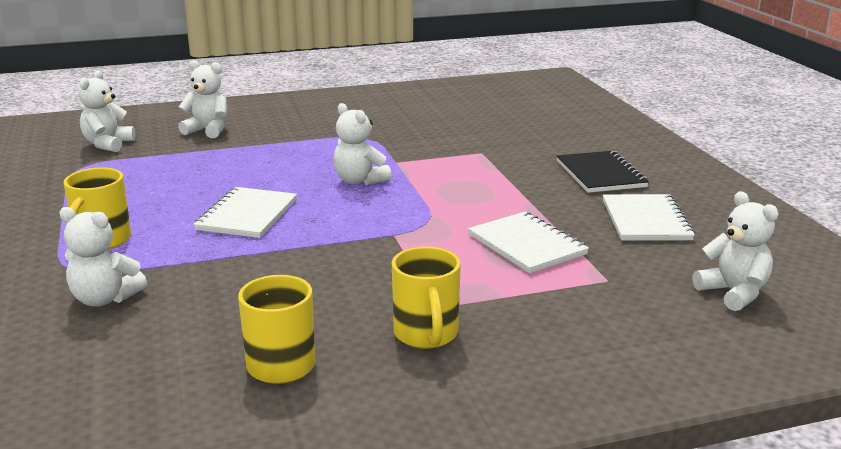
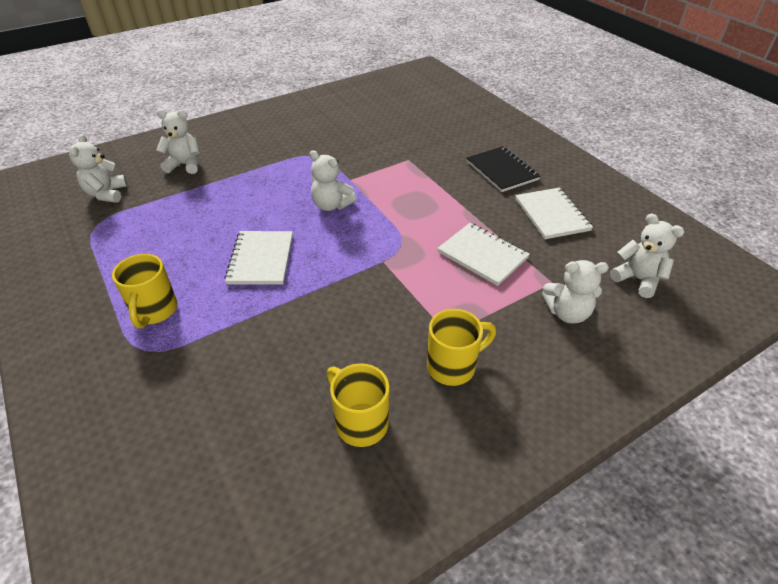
camera: 15 degrees left, 20 degrees up
white teddy bear [59,207,147,307] -> white teddy bear moved to [542,260,609,324]
yellow mug [392,246,461,349] -> yellow mug turned 90 degrees counterclockwise [427,309,496,386]

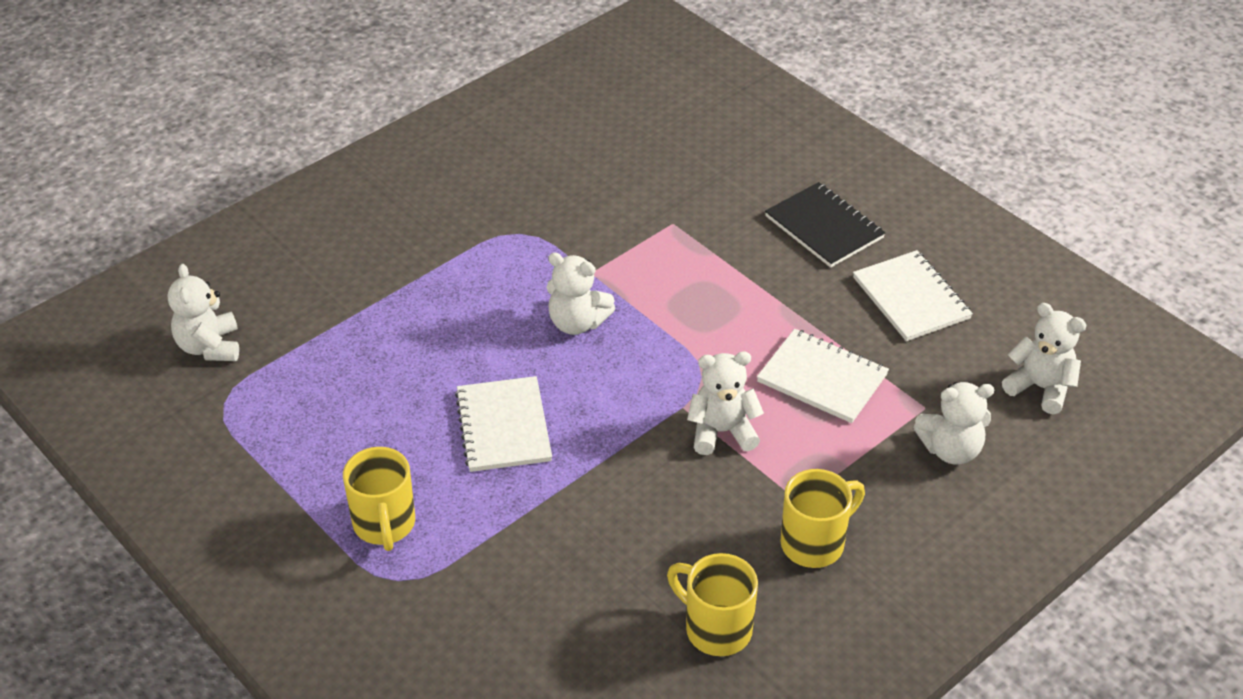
camera: 10 degrees left, 0 degrees up
white teddy bear [157,110,200,174] -> white teddy bear moved to [687,351,764,455]

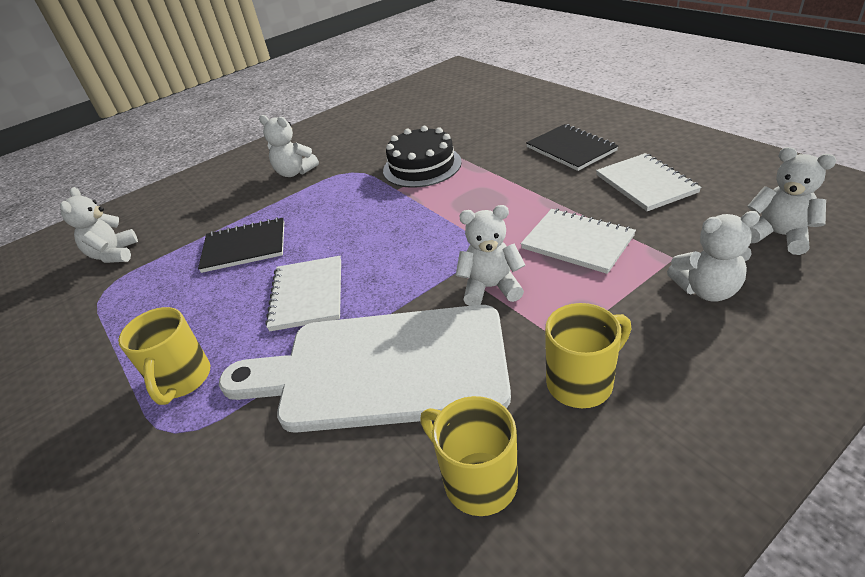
camera: 10 degrees right, 5 degrees down
white teddy bear [547,253,615,335] -> white teddy bear moved to [259,115,319,177]
none -> black notebook [198,217,284,273]
none -> white cutting board [219,305,511,433]
none -> black cake [383,126,462,188]

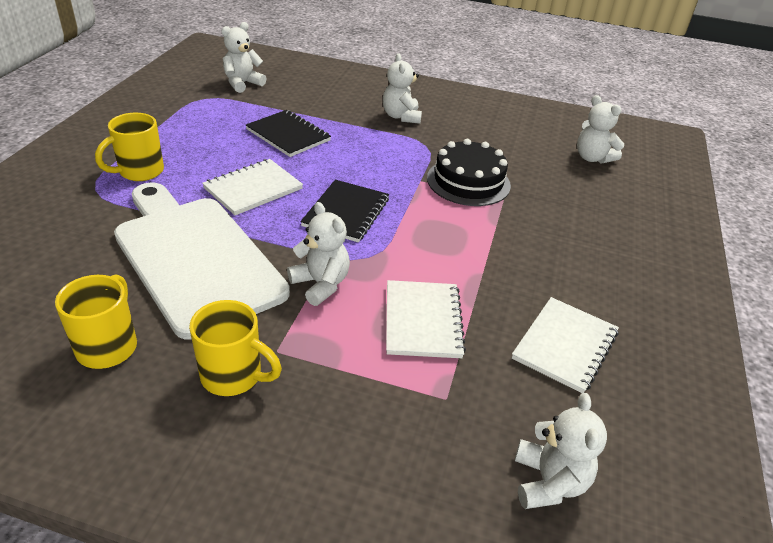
camera: 45 degrees right, 0 degrees up
black notebook [526,124,618,171] -> black notebook moved to [300,180,389,242]
white teddy bear [667,211,760,302] -> white teddy bear moved to [577,95,624,164]

